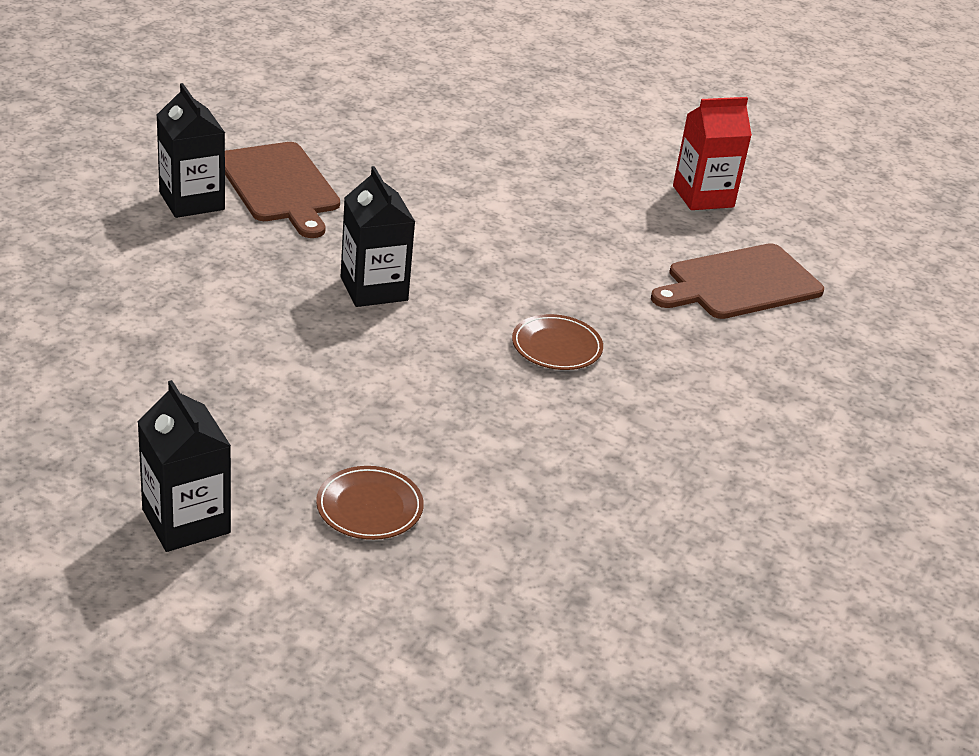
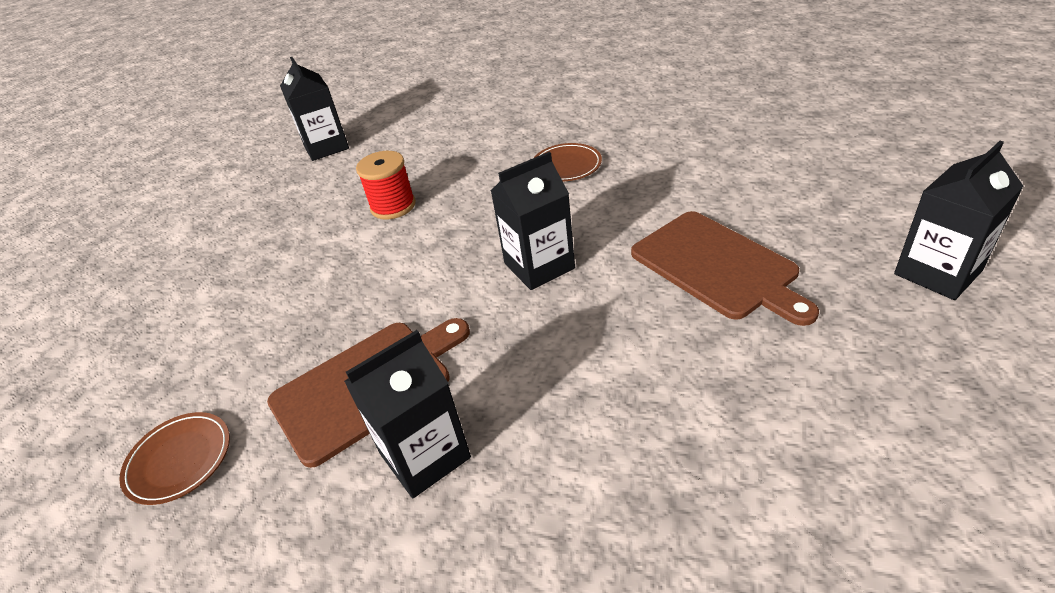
camera: 90 degrees left, 5 degrees up
brown plate [316,466,424,540] -> brown plate moved to [119,412,230,505]
brown cutting board [651,243,824,319] -> brown cutting board moved to [631,211,819,326]
red carton [673,97,752,210] -> black carton [280,57,349,161]
none -> red spool [356,151,416,220]

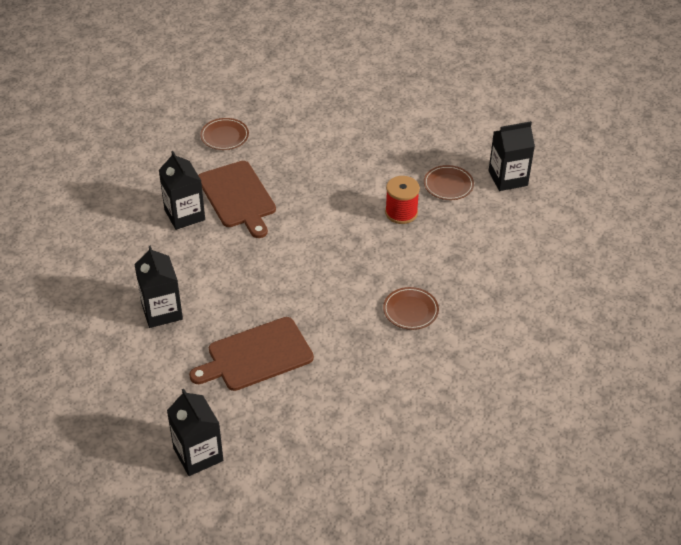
camera: 95 degrees right, 5 degrees up
black carton [491,152,575,290] -> black carton moved to [134,245,183,328]
none -> brown plate [424,165,474,200]

